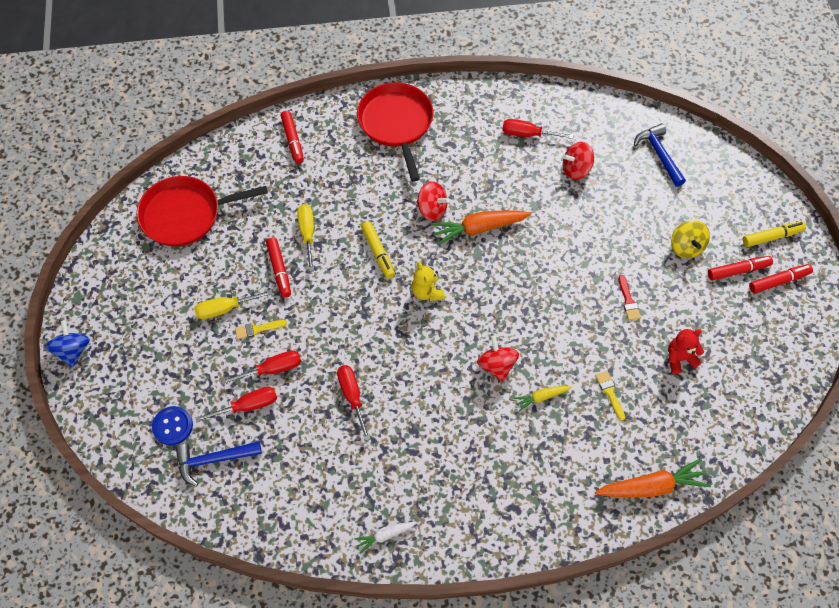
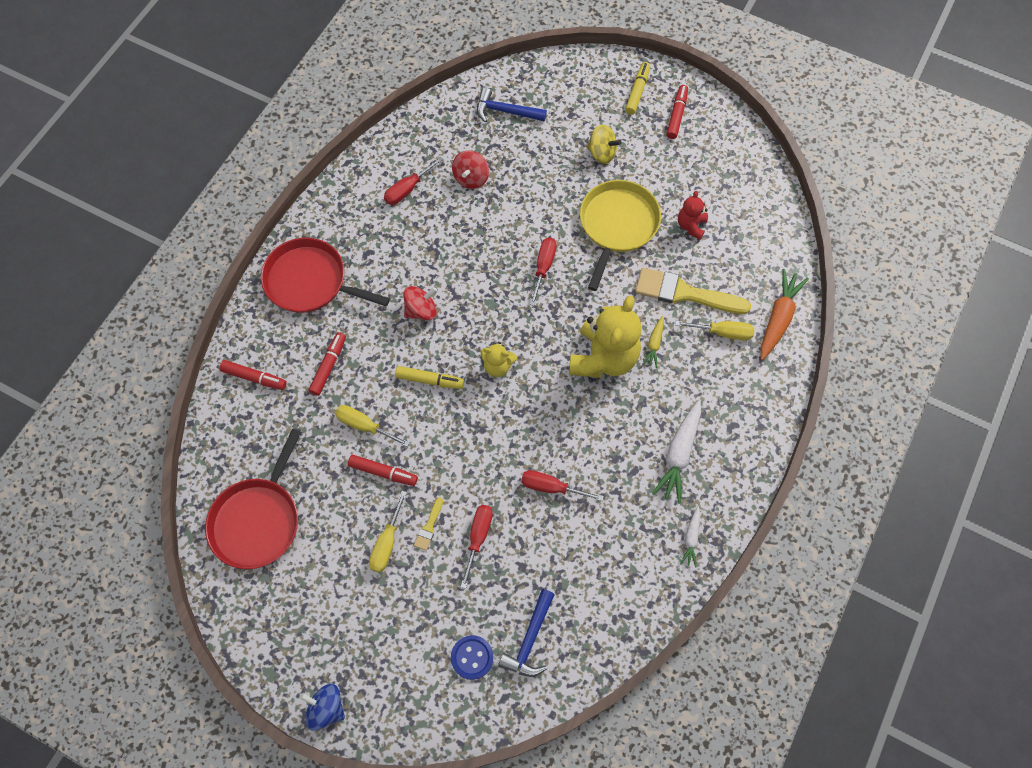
camera: 55 degrees left, 5 degrees up
red screwdriver [195,387,277,422] -> red screwdriver moved to [530,237,557,306]
orange carrot [431,210,531,245] -> none
red spinning top [477,335,519,382] -> yellow teddy bear [569,296,642,378]
yellow brush [595,371,625,421] -> yellow brush [635,268,751,314], size x2.28
red brush [618,275,641,320] -> yellow pan [580,180,661,291]
red marker [708,256,773,280] -> red marker moved to [309,332,346,396]
none -> white carrot [652,400,701,503]
none -> yellow screwdriver [675,321,754,340]

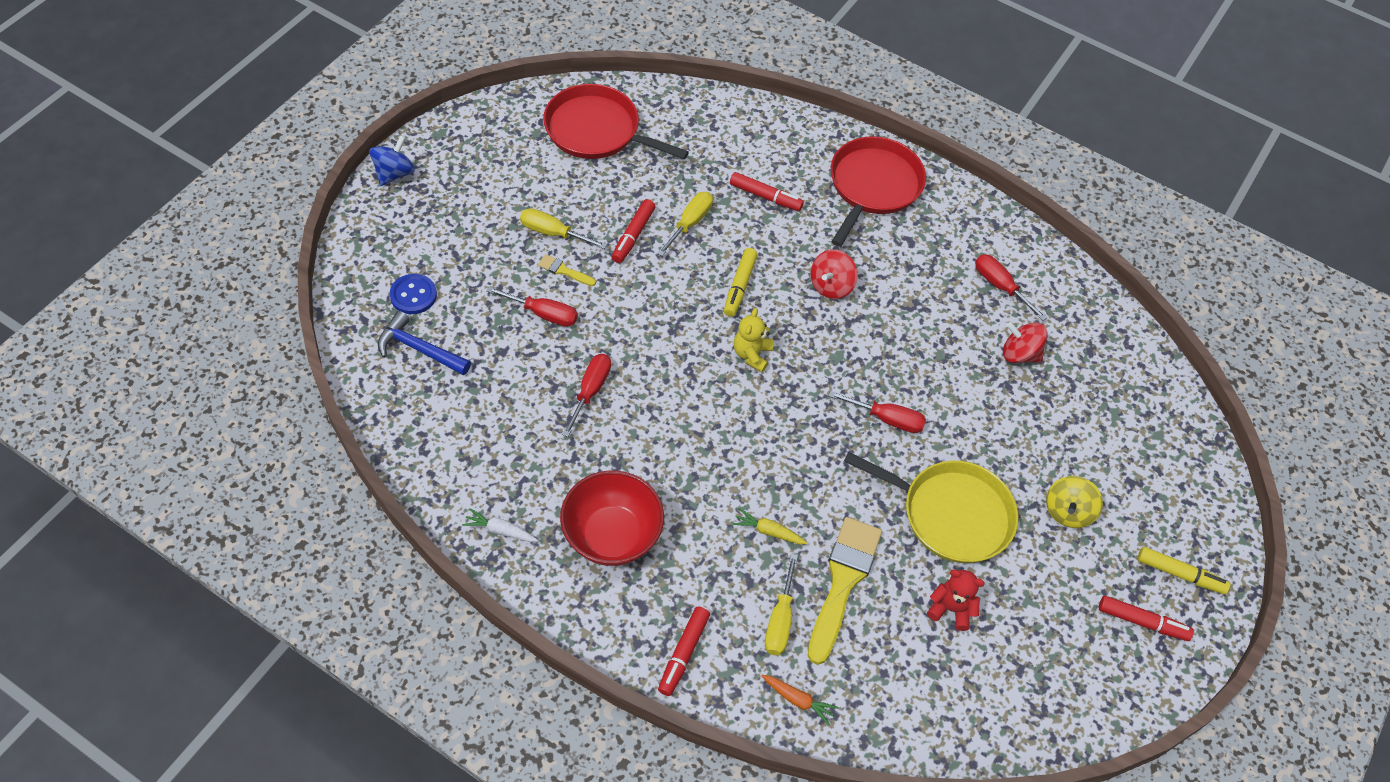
camera: 90 degrees right, 10 degrees down
red marker [219,360,287,390] -> red marker moved to [658,606,710,696]
red spinning top [403,286,437,320] -> red spinning top turned 60 degrees clockwise [810,250,858,299]
blue hammer [477,88,547,122] -> none
yellow teddy bear [569,296,642,378] -> none
white carrot [652,400,701,503] -> red bowl [560,470,664,566]
orange carrot [761,269,809,360] -> orange carrot [761,675,839,725], size x0.54

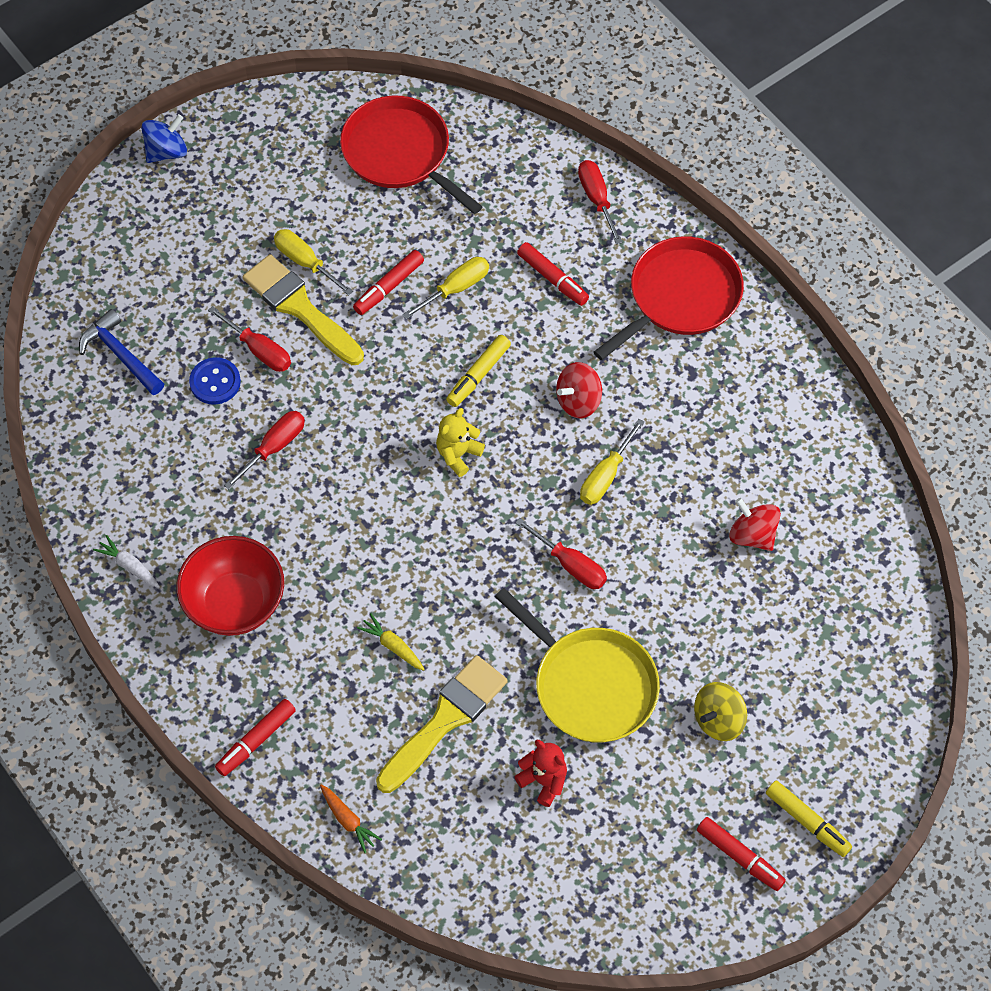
camera: 25 degrees right, 5 degrees up
blue button [390,274,437,314] -> blue button moved to [189,357,241,405]
yellow brush [538,254,596,286] -> yellow brush [243,254,364,365], size x2.28
yellow screwdriver [765,554,798,655] -> yellow screwdriver moved to [580,419,645,505]
red screwdriver [975,254,1047,321] -> red screwdriver moved to [578,160,623,245]

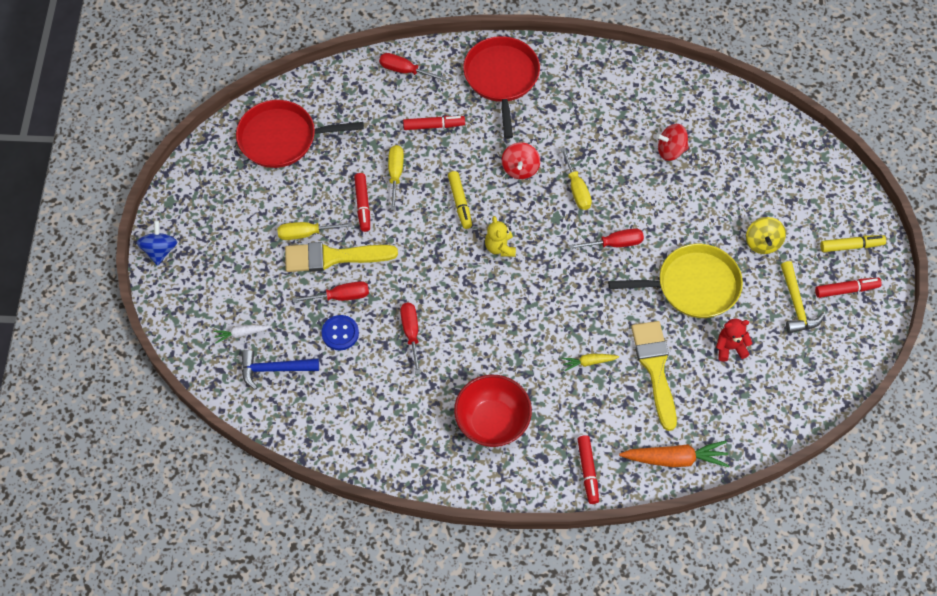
camera: 50 degrees left, 0 degrees up
white carrot [93,535,160,588] -> white carrot moved to [213,325,270,344]
orange carrot [320,784,382,853] -> orange carrot [619,440,729,467], size x1.84
none -> yellow hammer [781,261,825,333]

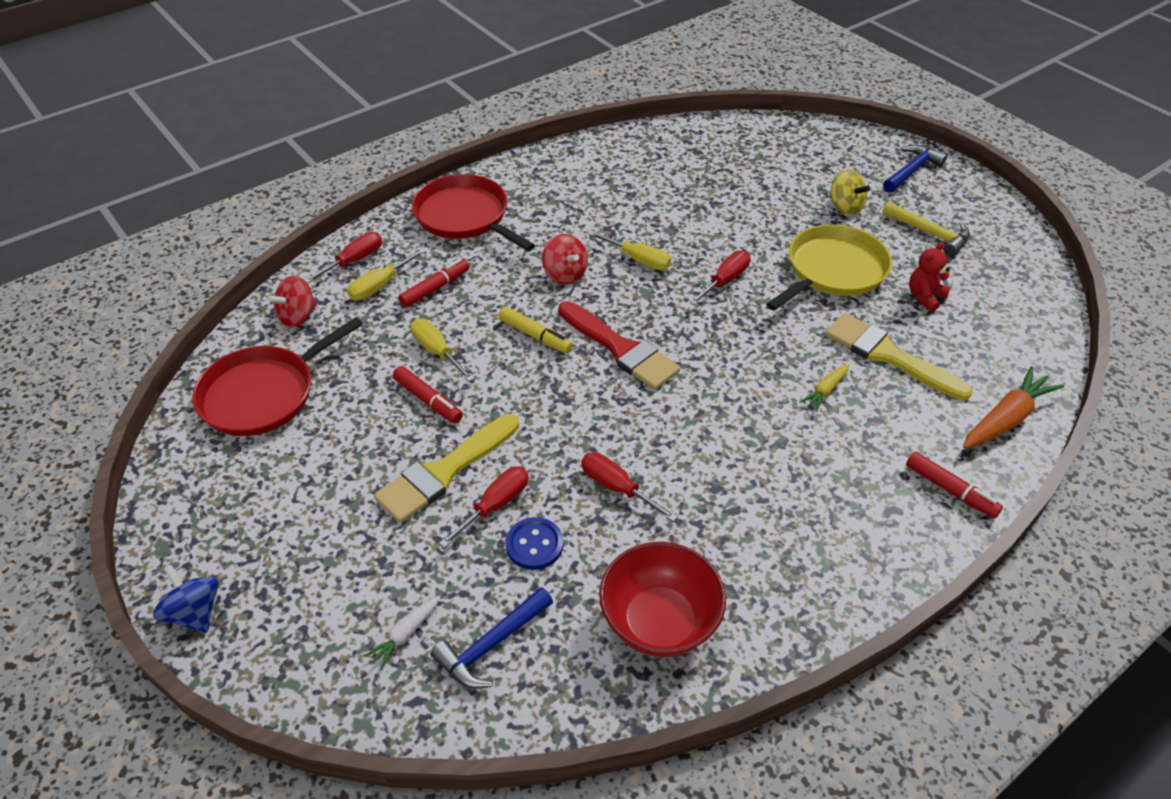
camera: 40 degrees left, 15 degrees down
yellow screwdriver [277,222,353,240] -> yellow screwdriver moved to [347,249,426,300]
red screwdriver [379,53,447,81] -> red screwdriver turned 150 degrees clockwise [305,232,382,284]
red bowl [454,375,532,447] -> red bowl moved to [599,542,726,657]
yellow teddy bear [485,216,516,257] -> red brush [558,301,680,390]
red spinning top [656,124,689,161] -> red spinning top moved to [267,275,317,328]
red marker [815,278,882,298] -> none
yellow marker [820,235,886,252] -> blue hammer [883,145,947,193]

